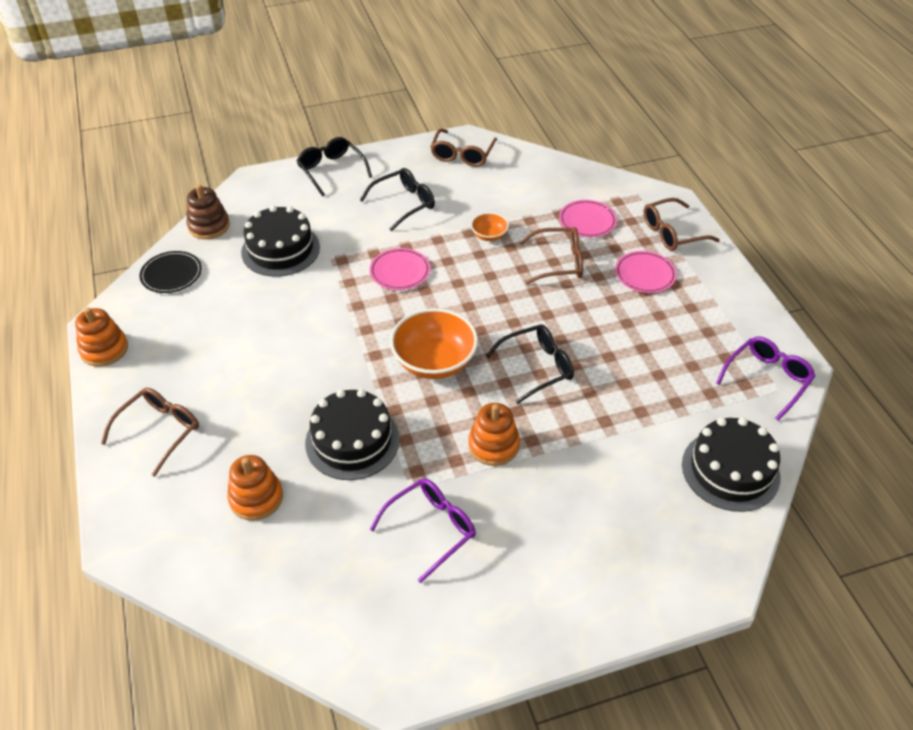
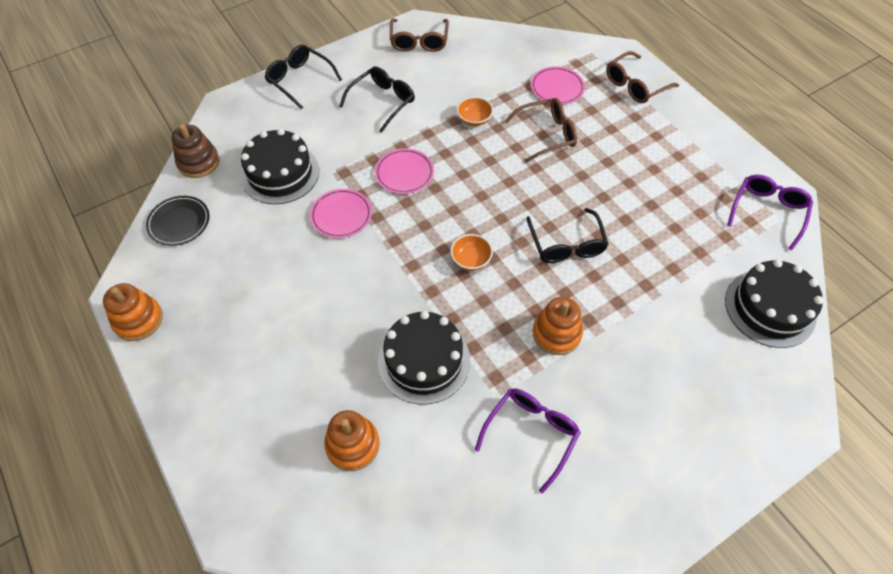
camera: 15 degrees left, 10 degrees up
brown glasses [101,387,199,477] -> none
orange bowl [390,308,478,379] -> orange bowl [451,234,493,271], size x0.50
black glasses [486,325,574,404] -> black glasses turned 120 degrees clockwise [526,208,609,263]
pink plate [615,251,677,293] -> pink plate moved to [310,189,372,238]

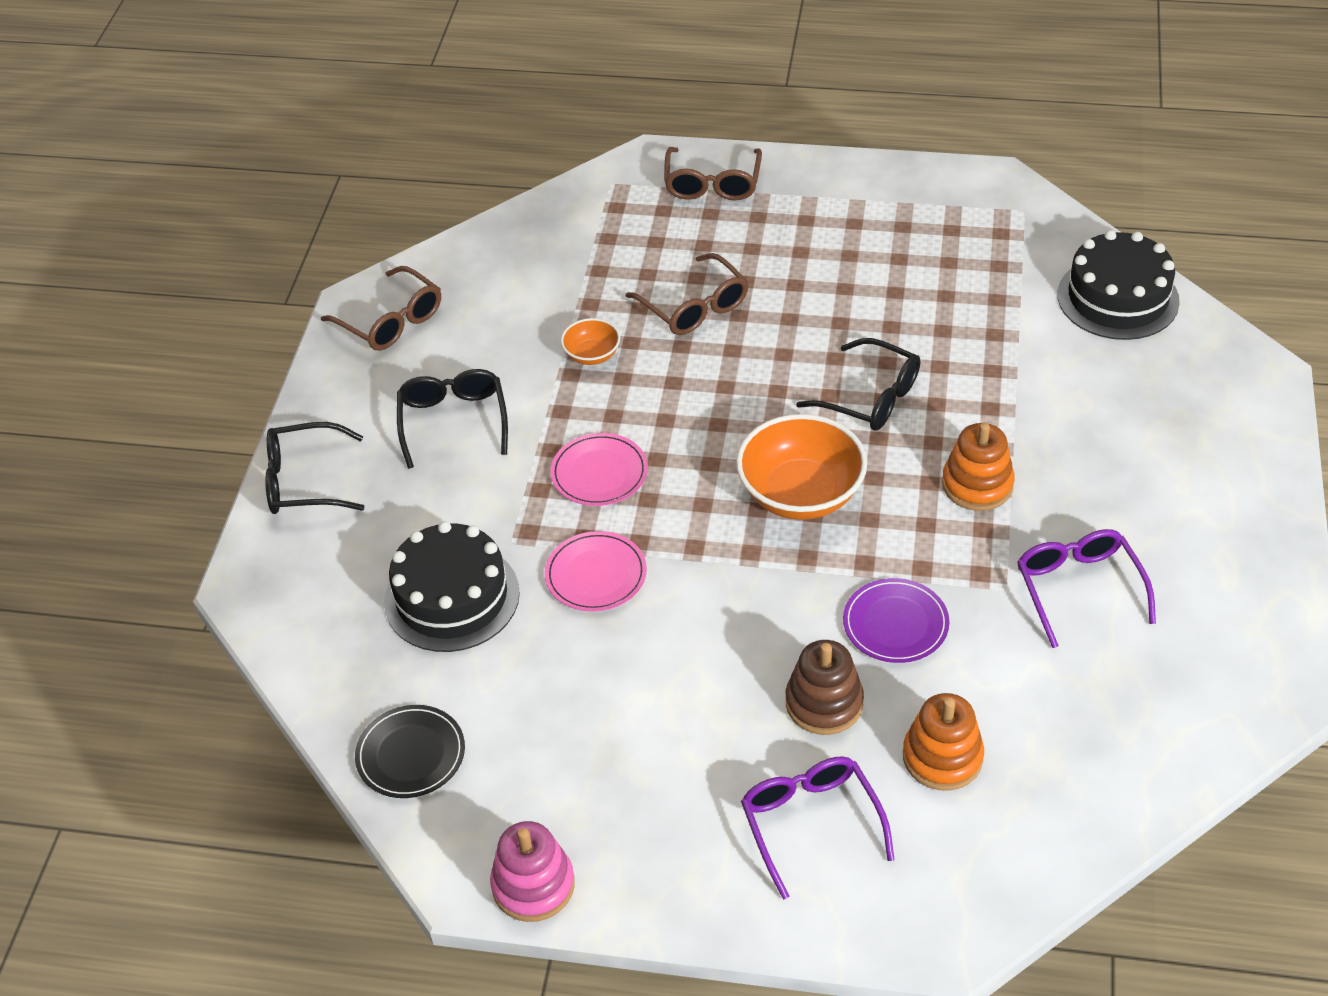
camera: 45 degrees left, 10 degrees down
orange stacking toy [103,283,163,341] -> pink stacking toy [490,821,575,922]
brown stacking toy [172,124,219,178] -> brown stacking toy moved to [786,640,864,735]
black cake [378,311,470,404] -> purple plate [843,578,949,663]
orange bowl [451,234,493,271] -> orange bowl [736,414,867,520], size x2.00
brown glasses [505,98,577,163] -> brown glasses turned 120 degrees clockwise [626,253,748,335]
pink plate [531,66,585,105] -> none
purple glasses [727,175,813,251] -> purple glasses moved to [741,756,895,899]

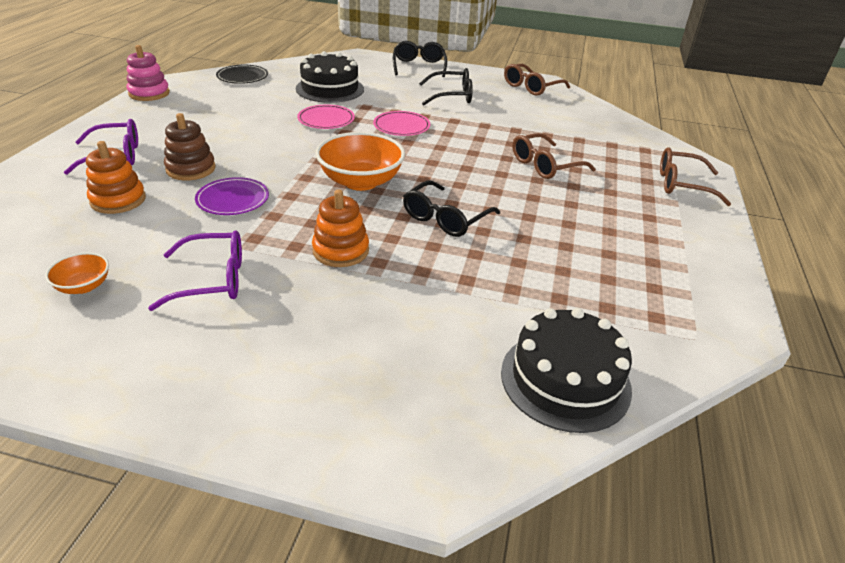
camera: 90 degrees right, 10 degrees down
orange bowl [561,318,620,365] -> orange bowl moved to [45,252,109,294]

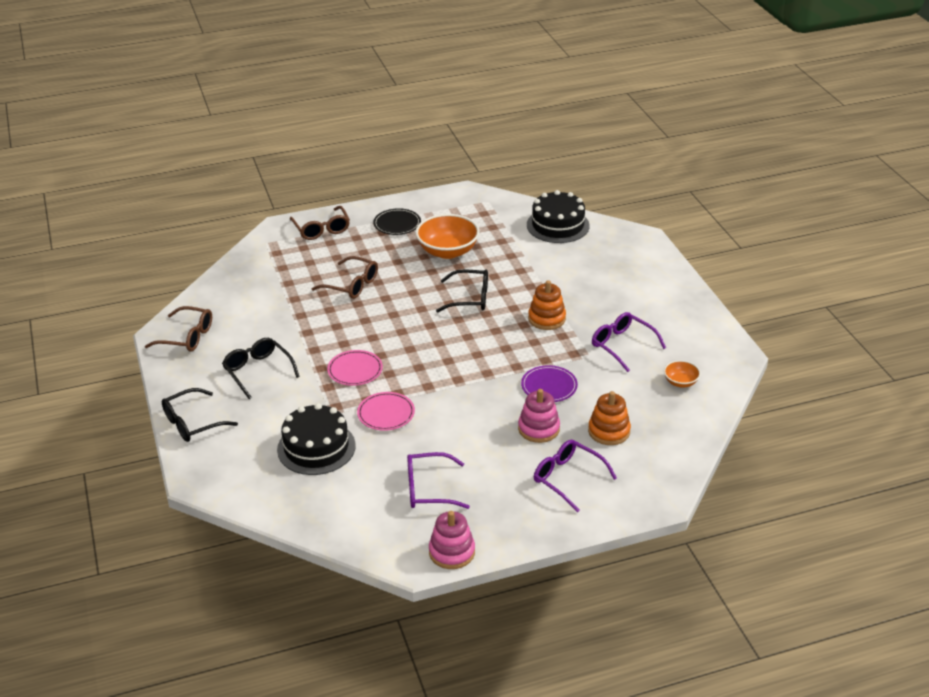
camera: 120 degrees left, 0 degrees up
brown stacking toy [164,113,216,180] -> pink stacking toy [518,389,560,443]
black plate [216,65,268,84] -> black plate moved to [373,208,421,235]
orange bowl [316,132,405,191] -> orange bowl moved to [415,214,480,259]
none -> purple glasses [407,452,470,509]

